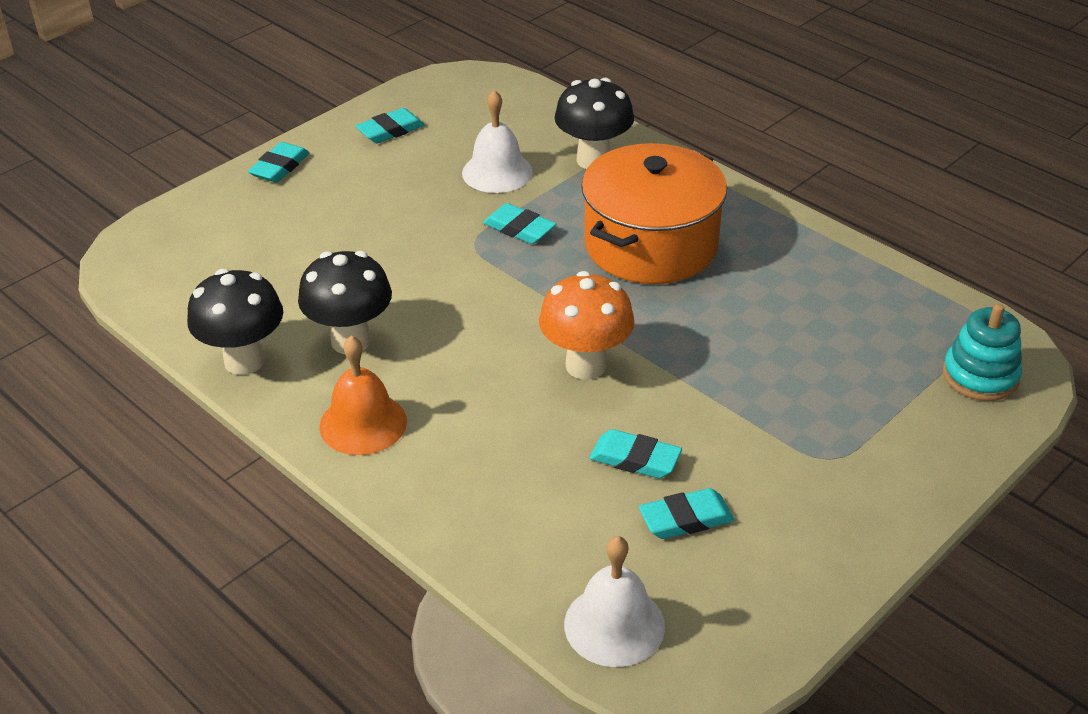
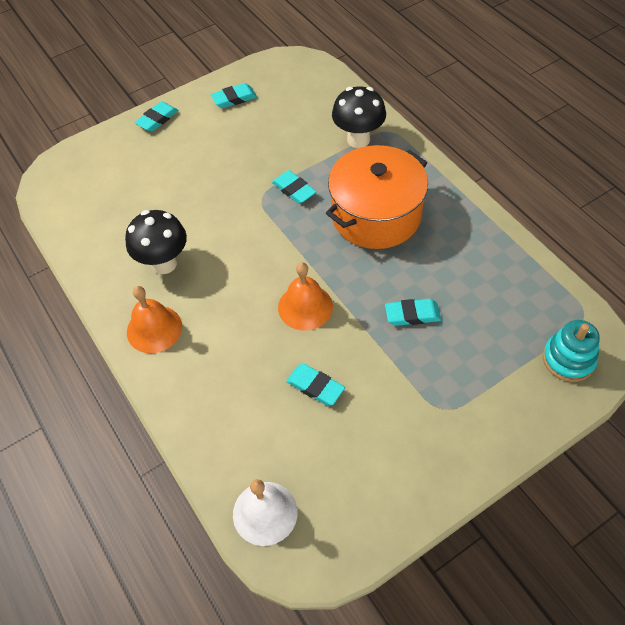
camera: 15 degrees right, 15 degrees up
black mushroom [187,269,283,375] -> none
white bell [462,90,533,193] -> none
orange mushroom [539,271,635,380] -> orange bell [278,262,333,330]
turquoise eraser [639,488,734,539] -> turquoise eraser moved to [385,299,441,326]

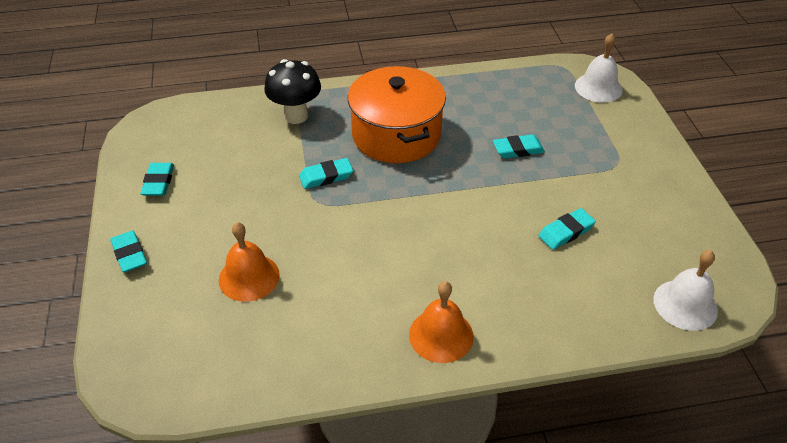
camera: 70 degrees left, 10 degrees down
black mushroom [125,210,187,274] -> none
orange bell [278,262,333,330] -> orange bell moved to [219,222,280,302]
turquoise eraser [385,299,441,326] -> turquoise eraser turned 60 degrees clockwise [493,134,545,158]
turquoise stacking toy [543,320,600,382] -> white bell [575,33,623,103]

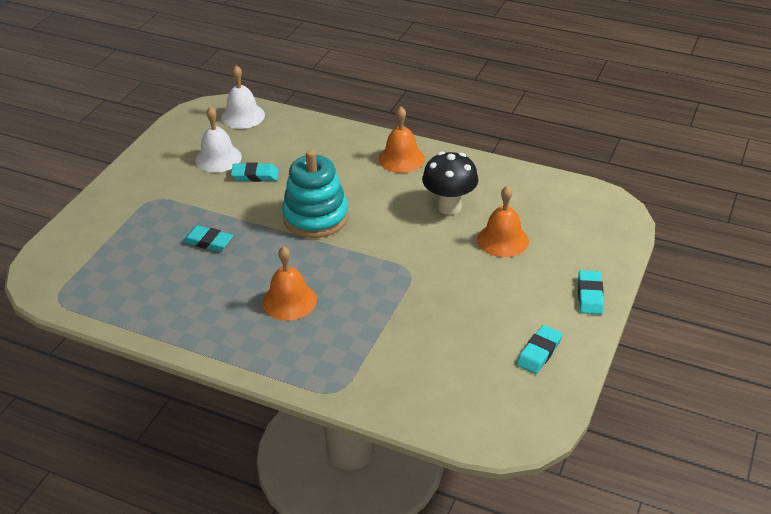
camera: 145 degrees left, 5 degrees down
black mushroom [264,59,321,124] -> black mushroom moved to [422,152,478,215]
turquoise eraser [299,158,353,189] -> none
orange pot [348,66,446,163] -> orange bell [262,246,317,321]
white bell [575,33,623,103] -> white bell moved to [195,106,242,173]
none -> turquoise stacking toy [282,150,349,238]

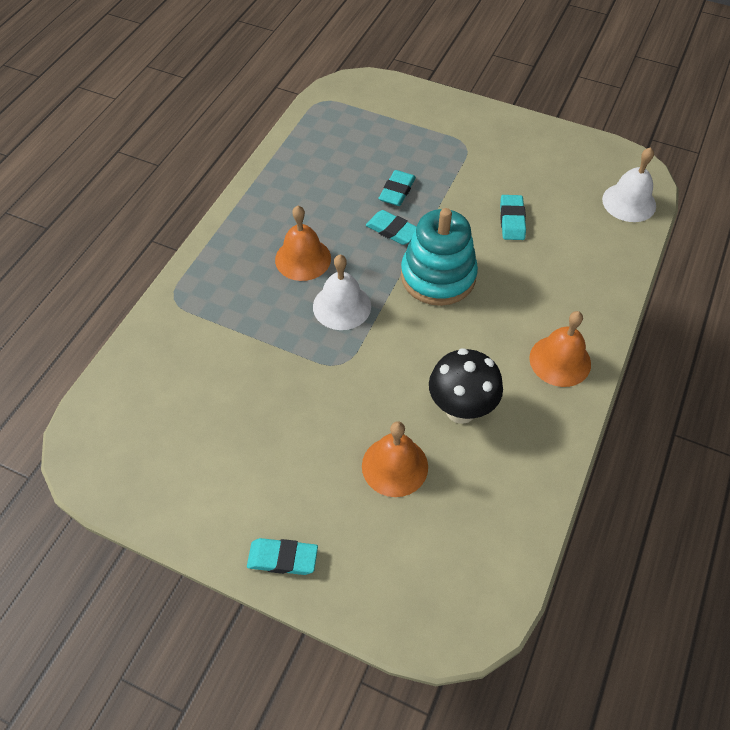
camera: 90 degrees right, 15 degrees up
white bell [195,106,242,173] -> white bell moved to [313,255,371,330]
turquoise eraser [517,325,563,374] -> turquoise eraser moved to [366,210,417,245]

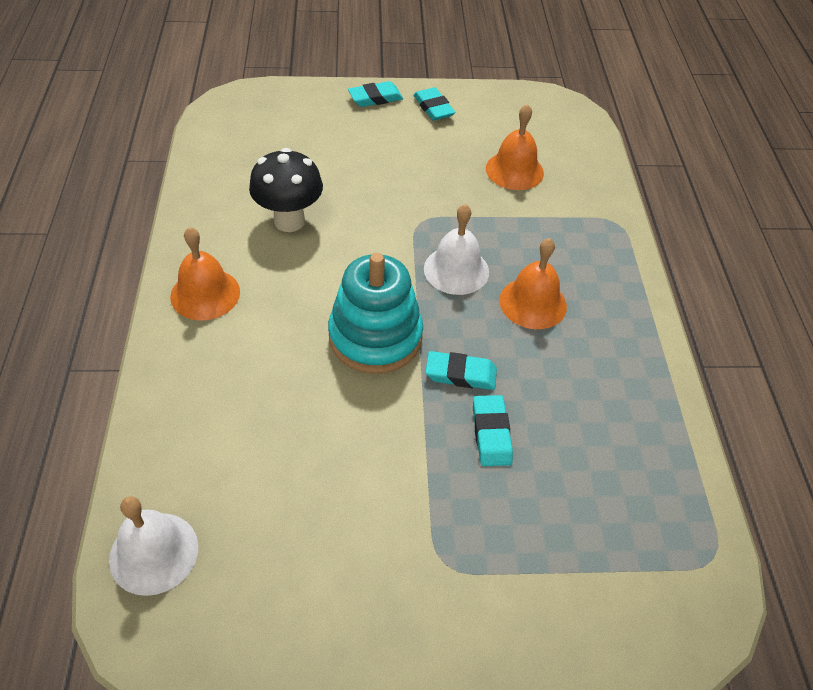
camera: 150 degrees right, 5 degrees down
orange bell [362,421,428,497] -> orange bell moved to [486,104,544,190]
turquoise eraser [500,195,526,240] -> turquoise eraser moved to [413,87,455,121]

